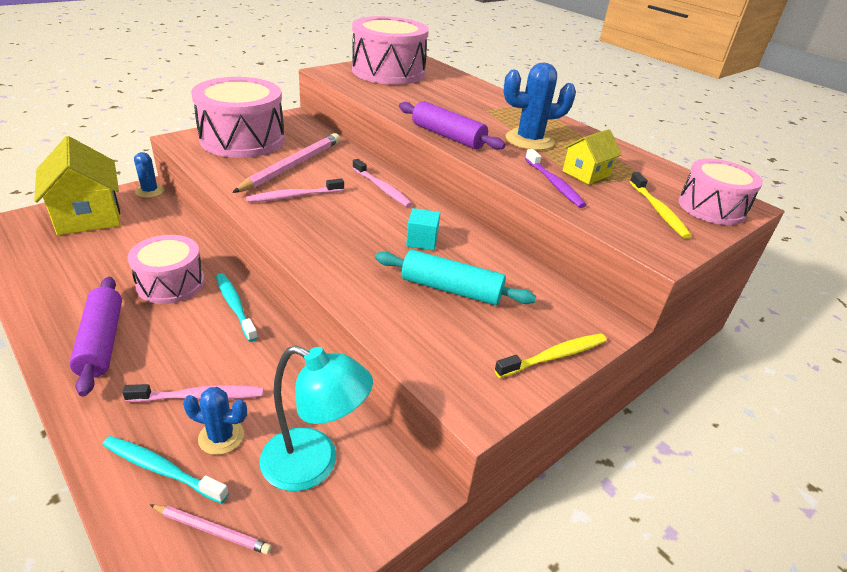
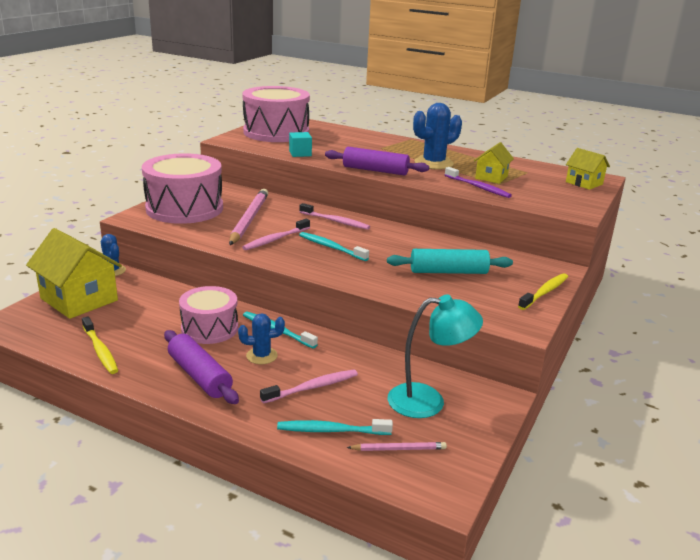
camera: 20 degrees left, 10 degrees down
blue cactus [183,387,247,455] -> blue cactus moved to [238,313,285,364]
turquoise cube [406,208,440,250] -> turquoise cube moved to [289,132,312,157]
yellow toothbrush [629,172,692,239] -> yellow toothbrush moved to [82,316,118,374]
pink drum [679,159,763,225] -> yellow house [566,148,610,190]
none -> turquoise toothbrush [299,232,369,261]

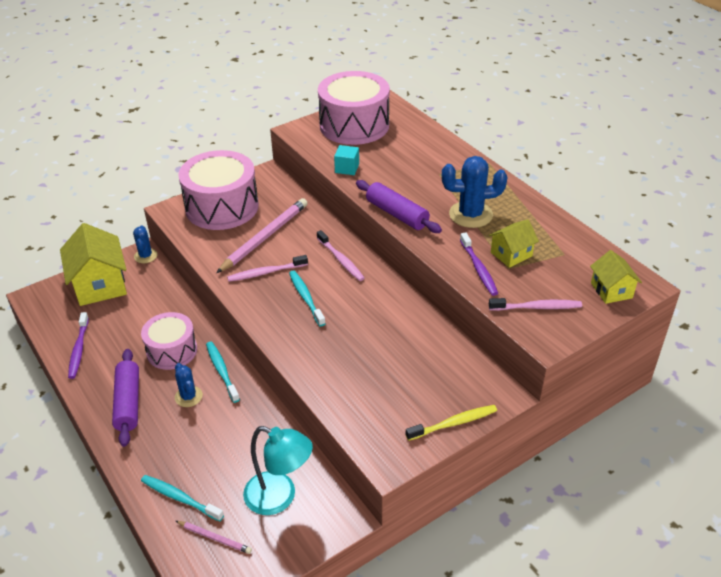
camera: 30 degrees right, 15 degrees up
yellow toothbrush [82,316,118,374] -> purple toothbrush [68,312,89,379]
blue cactus [238,313,285,364] -> blue cactus turned 45 degrees clockwise [175,363,203,407]
pink toothbrush [260,369,358,404] -> pink toothbrush moved to [489,298,582,311]
turquoise rolling pin [387,249,513,274] -> none

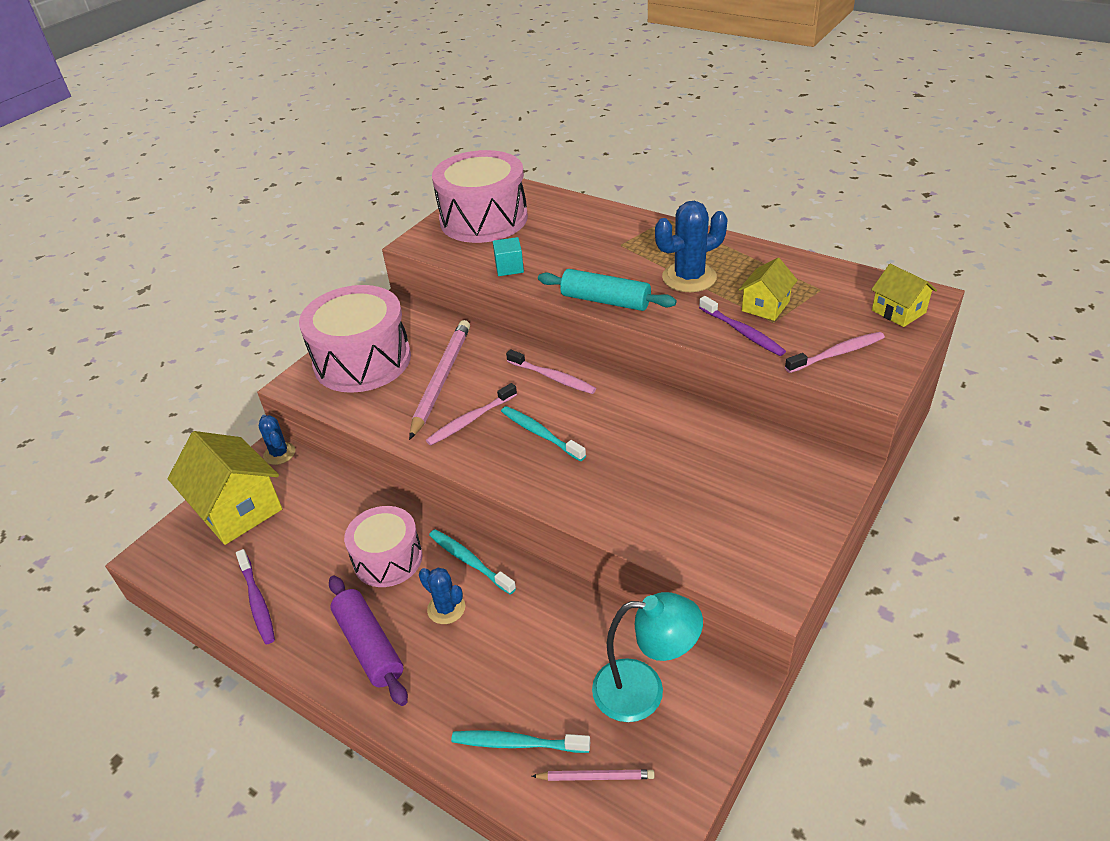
camera: 20 degrees left, 0 degrees up
purple rolling pin [356,180,442,233] -> turquoise rolling pin [538,269,677,311]
yellow toothbrush [406,405,497,441] -> none

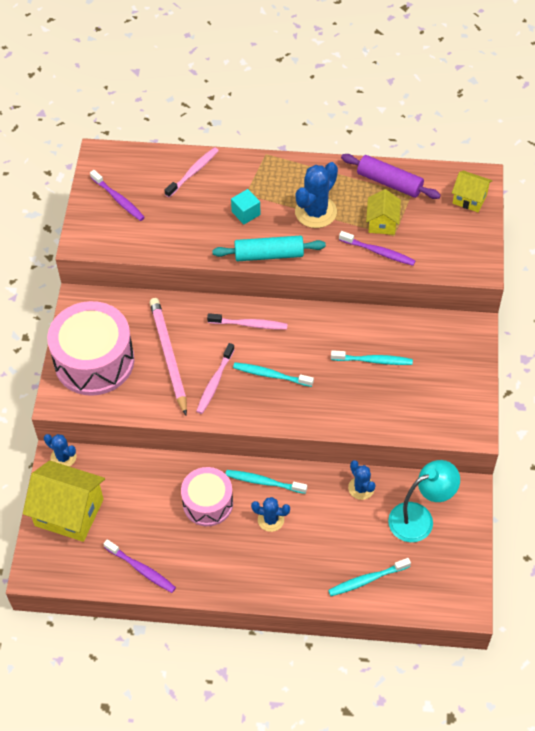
camera: 30 degrees left, 15 degrees up
purple rolling pin [329,576,408,706] -> purple rolling pin moved to [341,154,441,199]
pink drum [432,150,528,243] -> purple toothbrush [90,170,145,221]
turquoise cube [493,237,524,276] -> turquoise cube moved to [231,189,261,224]
pink pencil [532,770,655,781] -> none
pink toothbrush [785,332,885,373] -> pink toothbrush moved to [165,147,219,198]
none -> turquoise toothbrush [331,350,413,365]
none -> blue cactus [348,460,375,500]

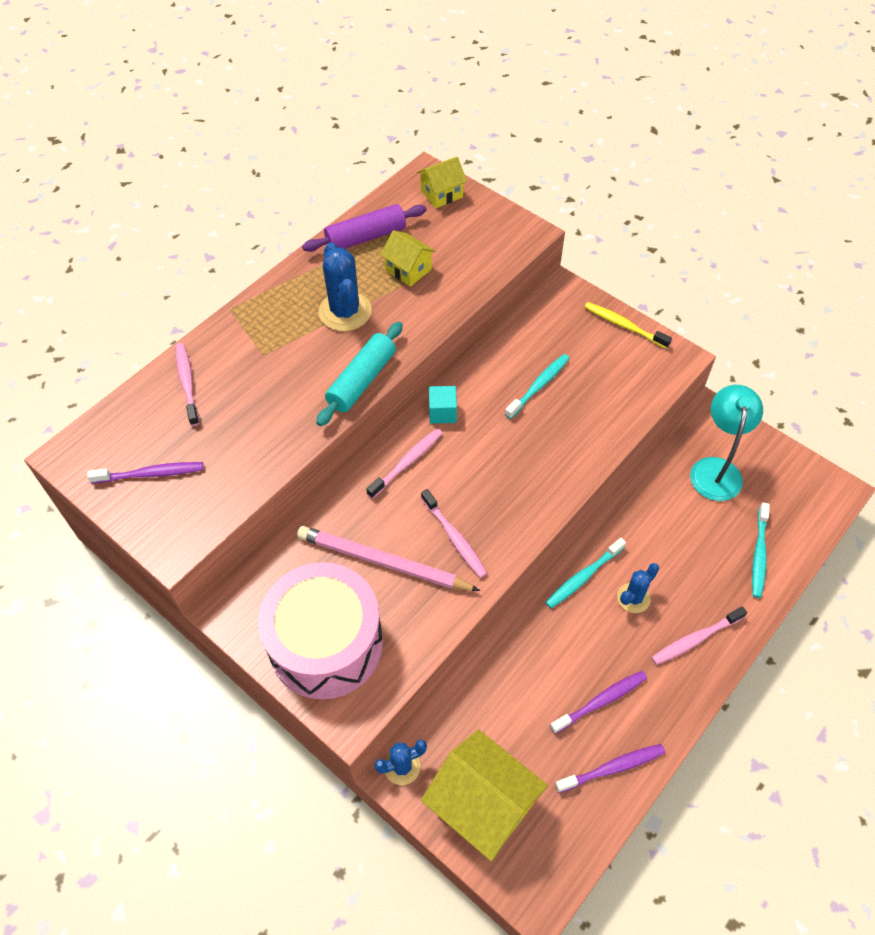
camera: 55 degrees left, 0 degrees up
yellow house [23,460,105,542] -> yellow house turned 75 degrees clockwise [421,729,548,861]
pink drum [181,467,233,526] -> none
turquoise cube [231,189,261,224] -> turquoise cube moved to [429,386,457,424]
turquoise toothbrush [233,362,314,387] -> none
purple toothbrush [339,231,416,266] -> purple toothbrush moved to [550,671,647,734]
blue cactus [348,460,375,500] -> none
none -> yellow toothbrush [585,302,672,349]
none -> pink toothbrush [651,606,747,665]

